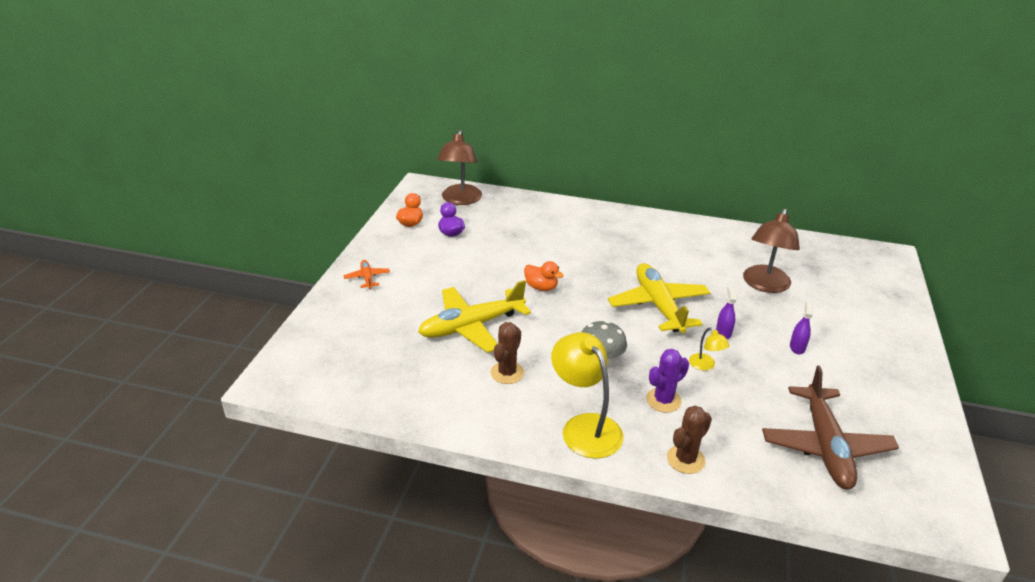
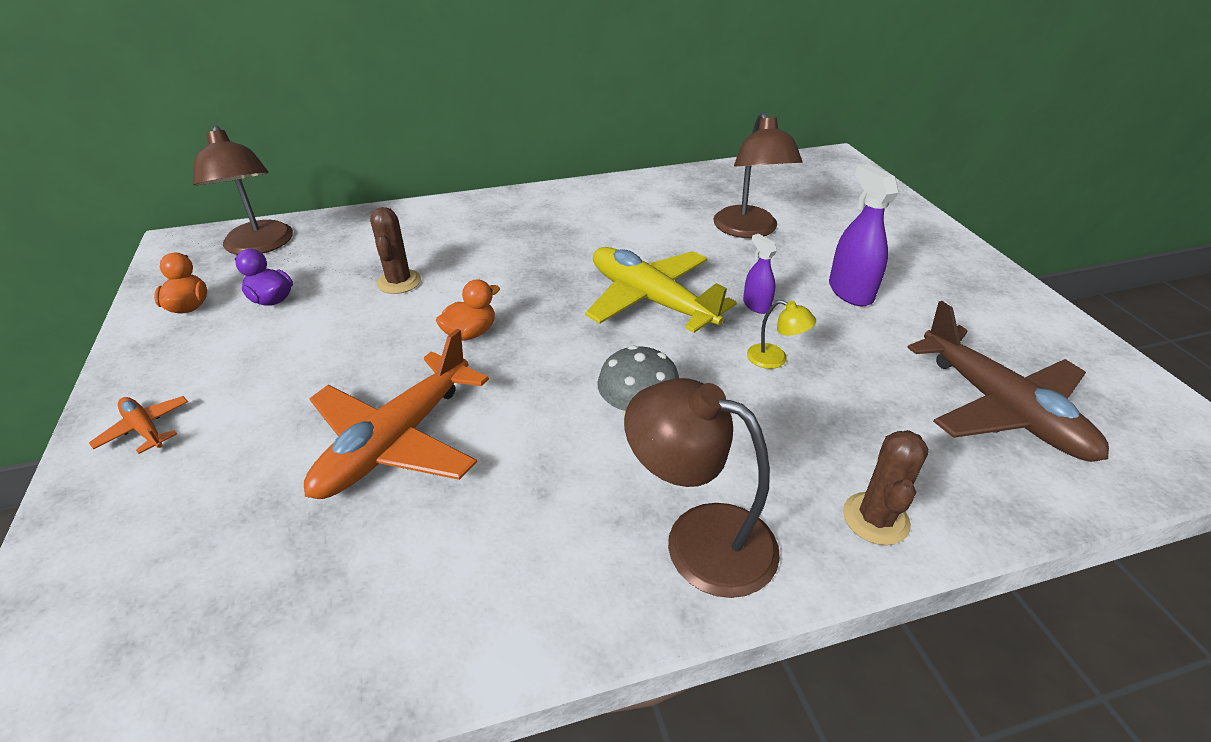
camera: 30 degrees left, 5 degrees up
yellow plane [418,280,531,353] -> orange plane [304,329,489,499]
brown cactus [491,322,524,384] -> brown cactus moved to [370,207,421,294]
orange duck [524,261,564,291] -> orange duck turned 45 degrees counterclockwise [436,279,500,340]
yellow lamp [551,332,623,459] -> brown lamp [624,378,780,598]
purple cactus [646,349,689,413] -> none
purple spray bottle [790,300,813,354] -> purple spray bottle [829,164,899,307], size x1.74

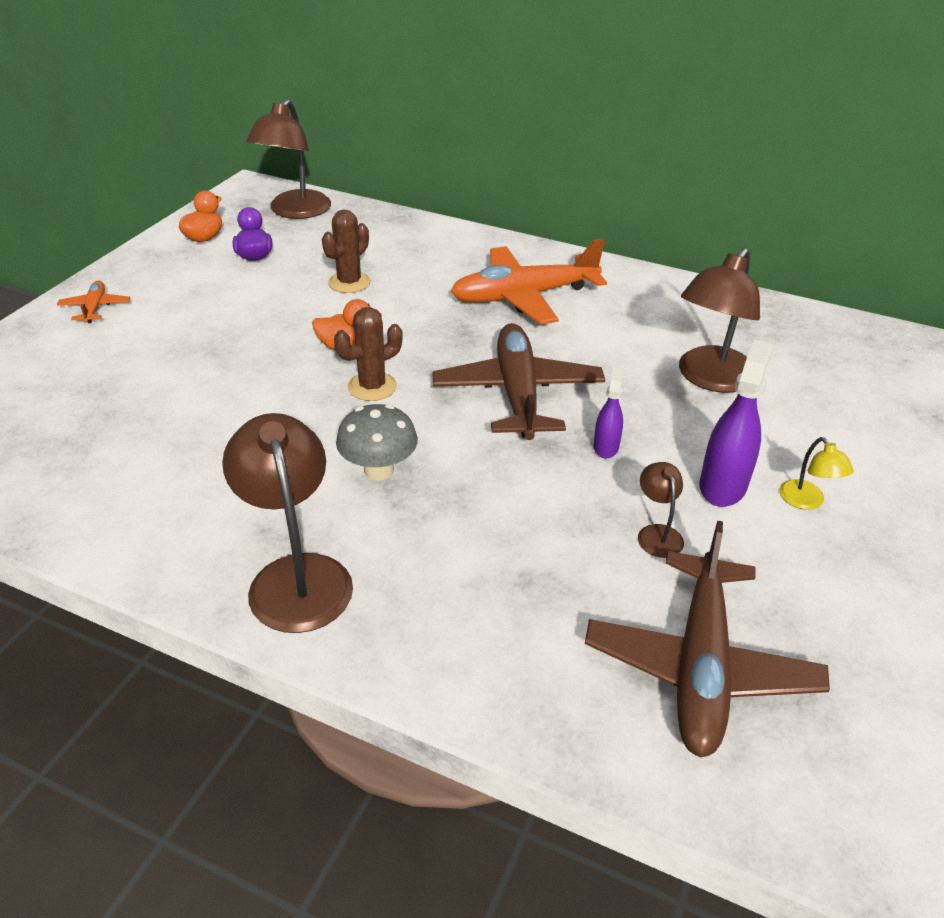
camera: 40 degrees right, 0 degrees up
orange plane [304,329,489,499] -> orange plane moved to [451,239,607,325]
yellow plane [585,247,737,333] -> brown plane [432,323,605,440]
yellow lamp [747,300,816,369] -> yellow lamp moved to [780,437,854,510]
brown cactus [843,430,929,545] -> brown cactus moved to [334,307,403,401]
none -> brown lamp [638,462,684,558]

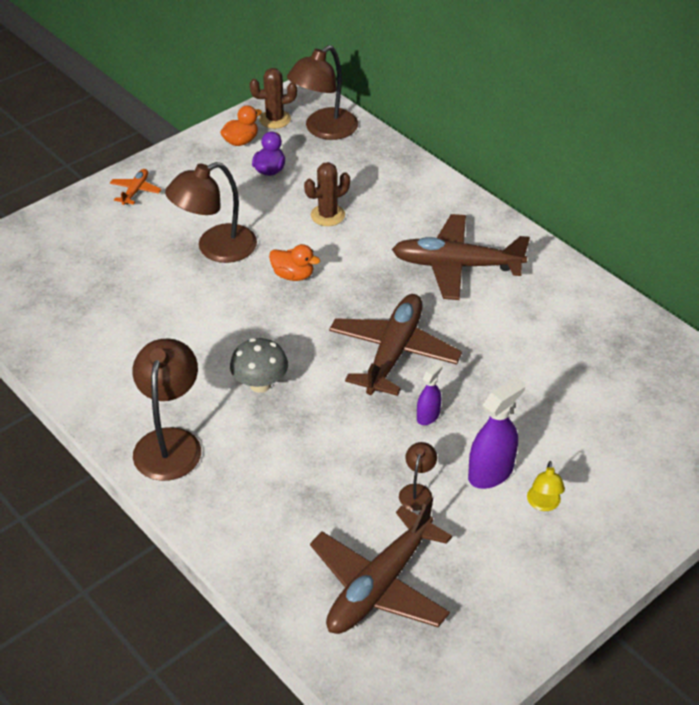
camera: 25 degrees right, 5 degrees up
brown cactus [334,307,403,401] -> brown cactus moved to [249,68,297,129]
orange plane [451,239,607,325] -> brown plane [392,214,530,300]
brown lamp [679,248,760,393] -> brown lamp moved to [165,162,257,263]

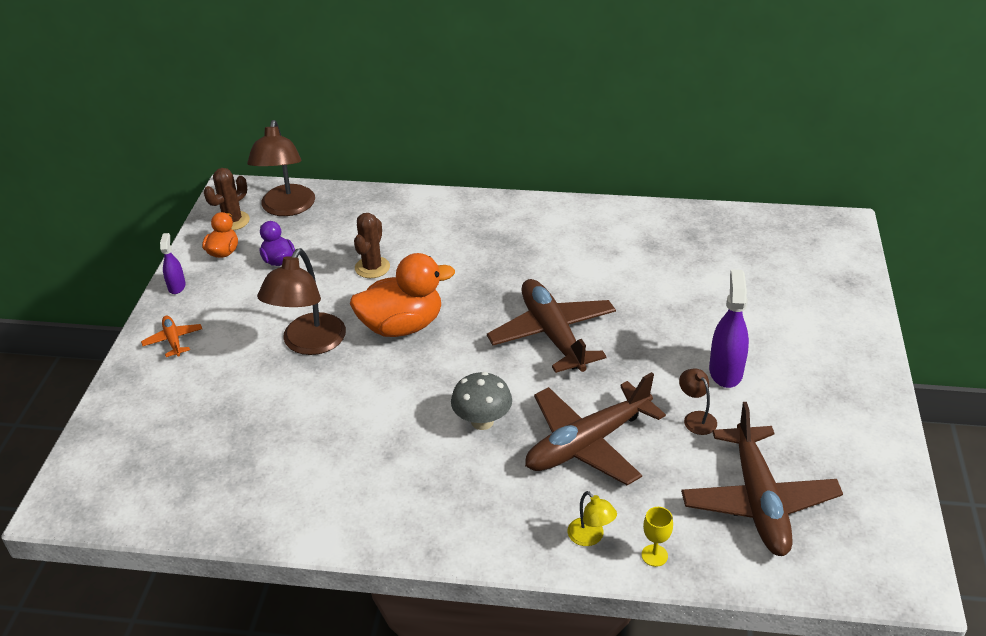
camera: 40 degrees left, 5 degrees down
brown lamp [132,338,201,481] -> none
orange duck [269,244,320,281] -> orange duck [350,253,455,337], size x1.89
brown plane [392,214,530,300] -> brown plane moved to [525,372,666,486]
purple spray bottle [417,362,443,425] -> purple spray bottle moved to [160,233,186,294]
yellow lamp [527,461,565,511] -> yellow lamp moved to [568,491,617,546]
none -> yellow goblet [642,507,673,567]

